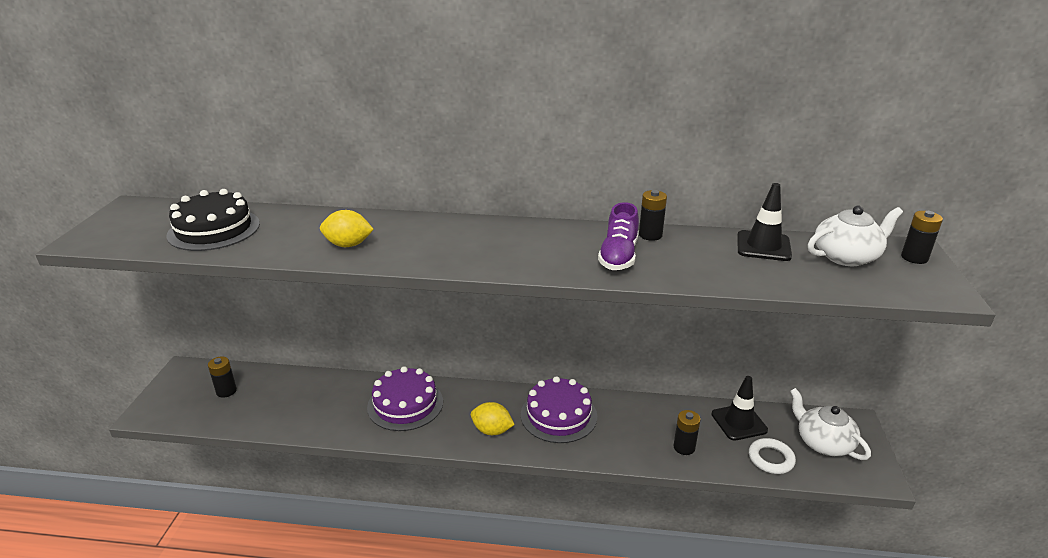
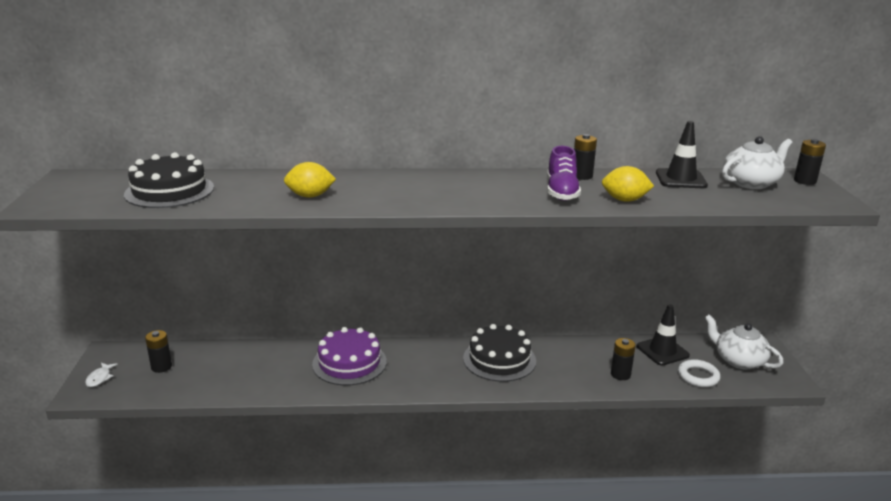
camera: 10 degrees left, 5 degrees down
yellow lemon [471,402,515,435] -> yellow lemon moved to [602,166,654,202]
purple cake [521,376,597,443] -> black cake [463,324,536,382]
none -> white fish [85,363,118,387]

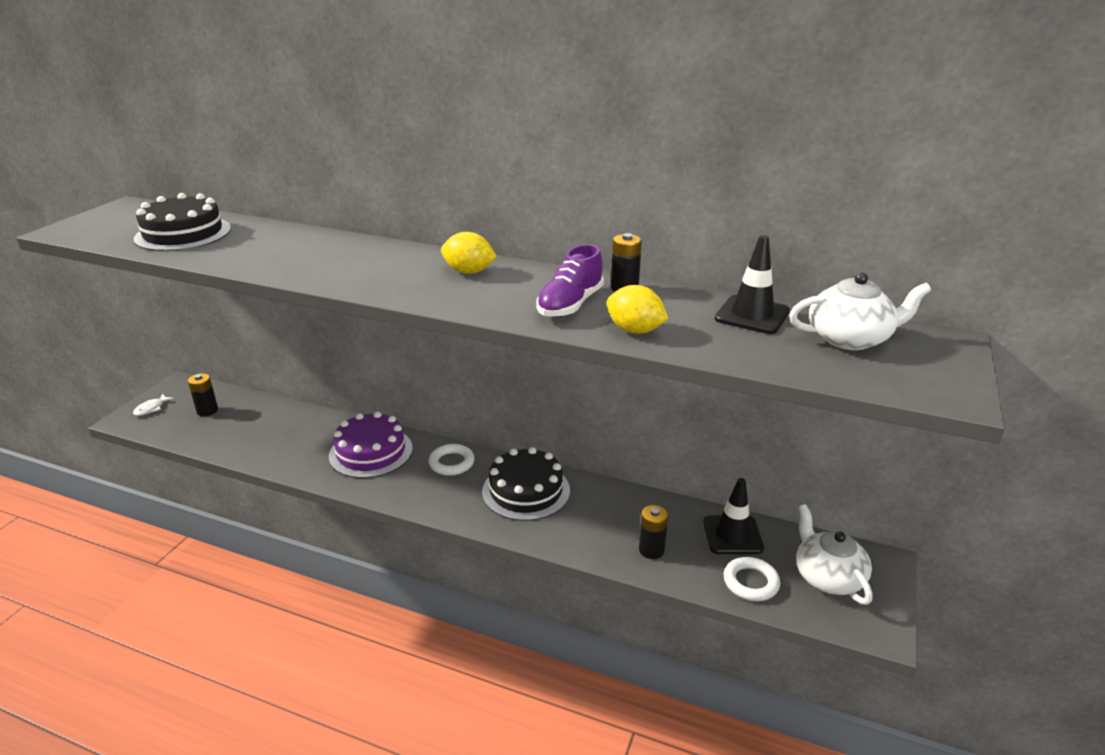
camera: 25 degrees right, 5 degrees up
yellow lemon [284,162,336,198] -> yellow lemon moved to [441,232,497,274]
black battery [794,139,826,185] -> none
none -> white ring [429,444,475,475]

